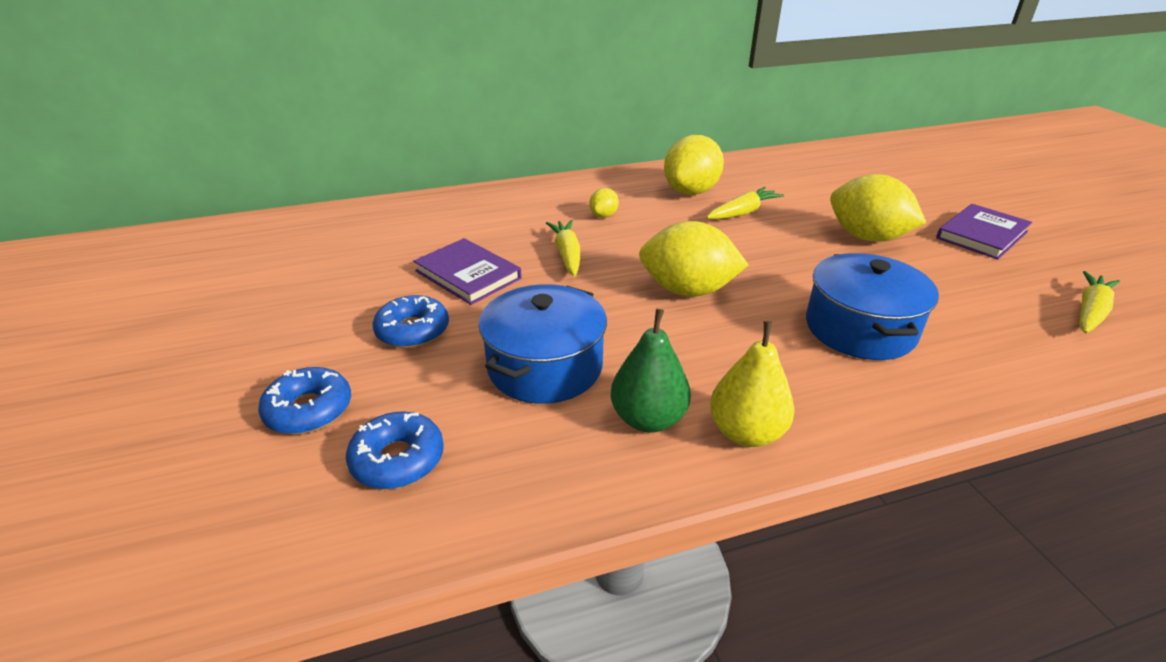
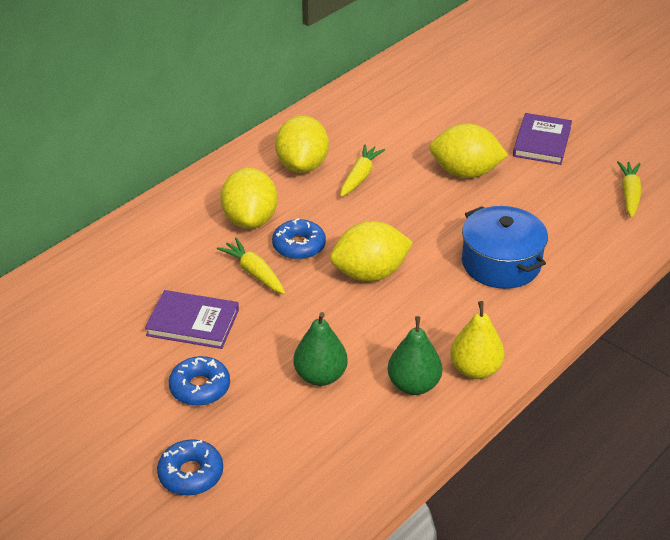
camera: 30 degrees left, 5 degrees up
blue donut [346,411,444,489] -> blue donut moved to [272,218,326,260]
blue pot [479,284,607,404] -> green pear [293,312,348,386]
yellow lemon [589,188,619,218] -> yellow lemon [220,168,278,229], size x2.12

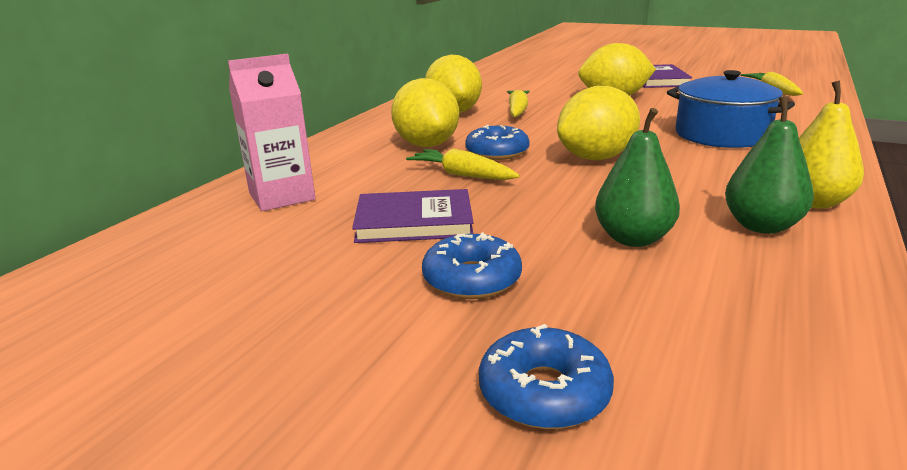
camera: 15 degrees left, 15 degrees down
none -> pink carton [228,54,316,211]

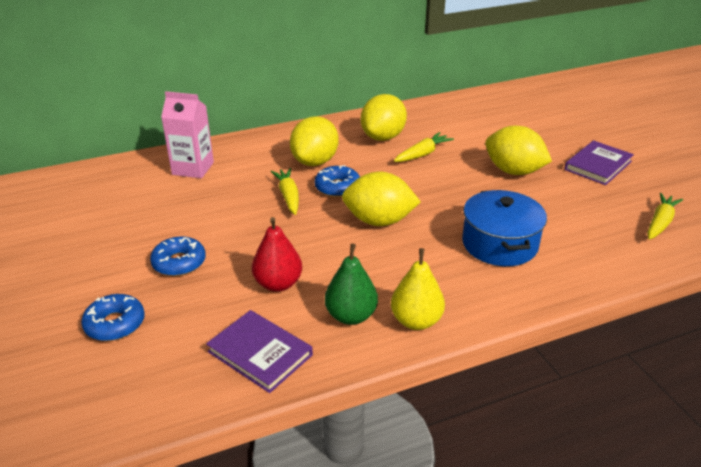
camera: 40 degrees right, 10 degrees up
purple book [352,189,474,243] -> purple book moved to [206,310,313,393]
green pear [595,108,680,247] -> red pear [252,217,302,292]

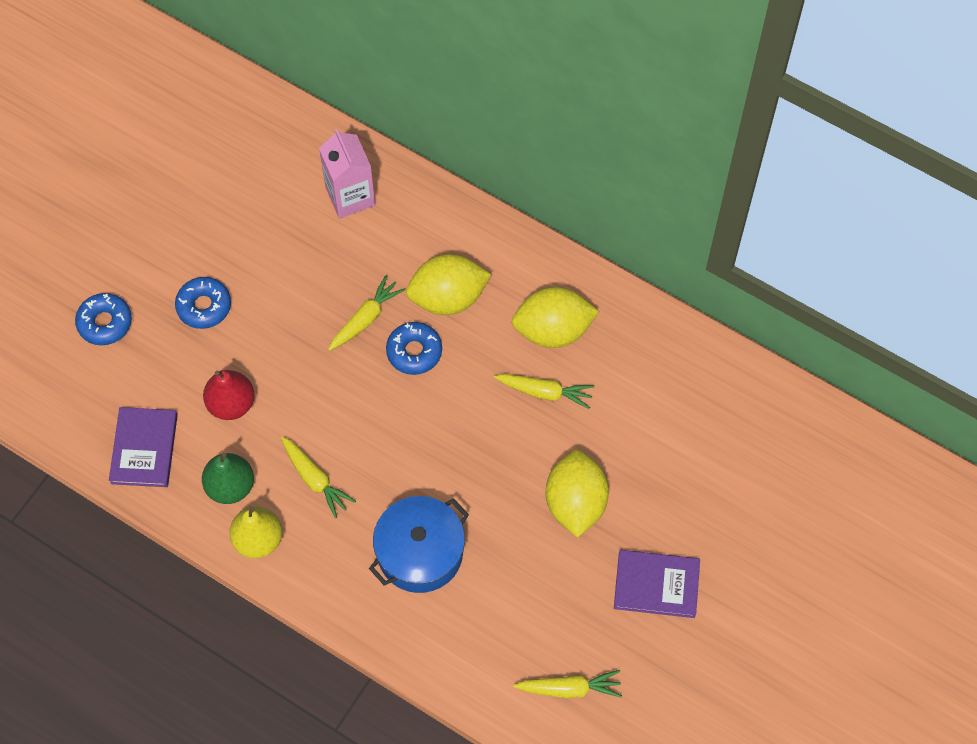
camera: 55 degrees right, 30 degrees up
yellow lemon [342,172,421,226] -> none
none -> yellow carrot [281,436,356,518]

